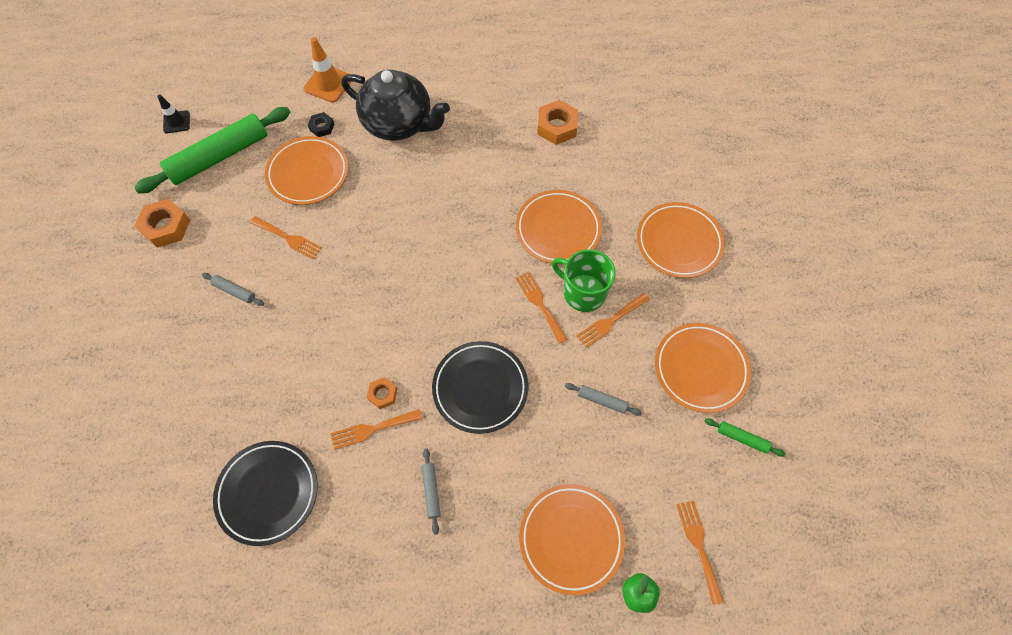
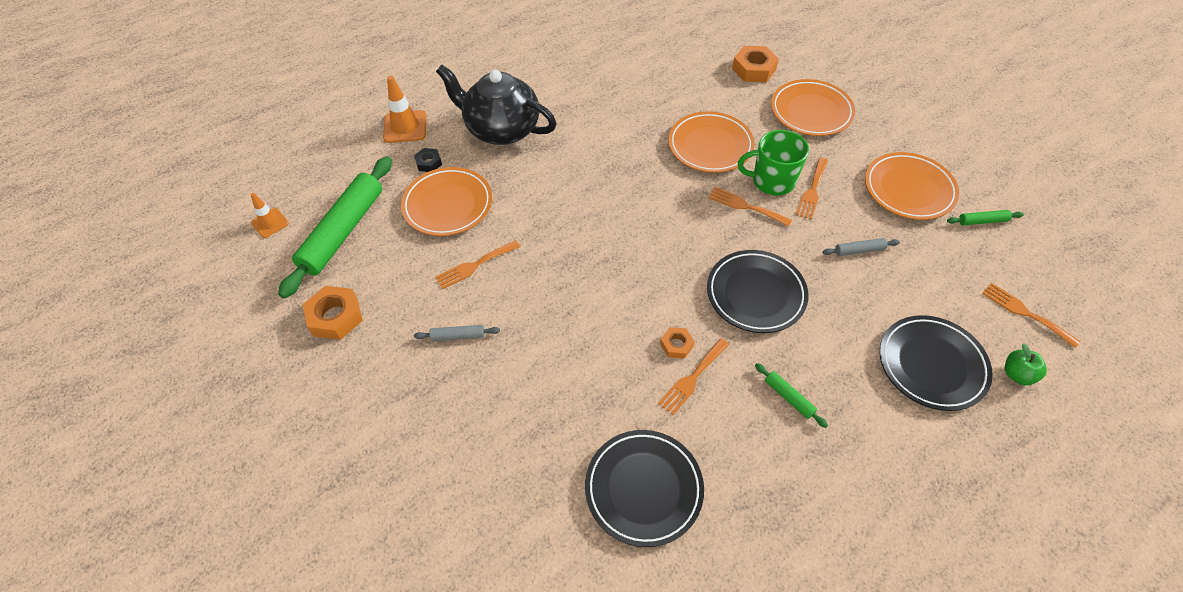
camera: 30 degrees left, 10 degrees down
black traffic cone [157,95,190,133] -> orange traffic cone [251,193,289,238]
orange fork [250,216,322,259] -> orange fork turned 150 degrees clockwise [435,240,520,289]
black teapot [341,69,450,141] -> black teapot turned 150 degrees counterclockwise [436,65,557,145]
grey rolling pin [422,448,440,535] -> green rolling pin [755,363,828,428]
orange plate [519,484,625,595] -> black plate [880,315,993,411]
orange nut [537,100,578,145] -> orange nut moved to [732,46,779,82]

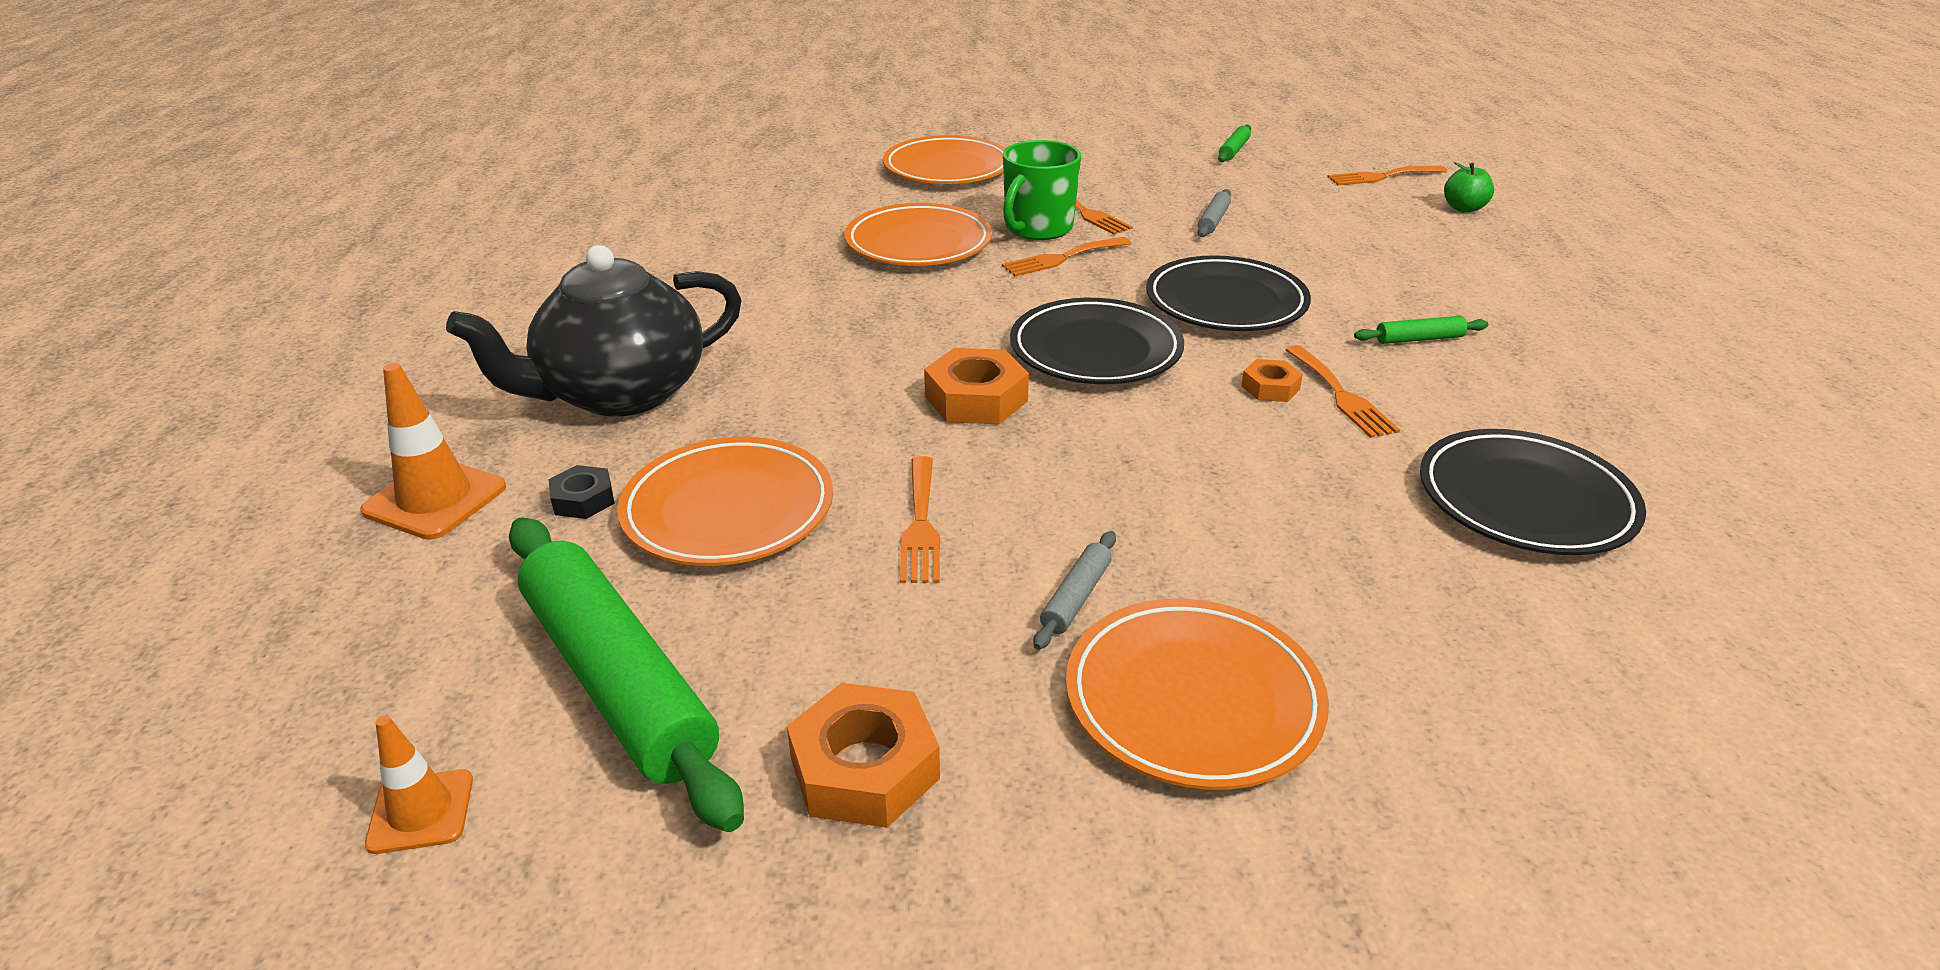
camera: 60 degrees left, 20 degrees down
orange nut [732,46,779,82] -> orange nut moved to [924,348,1029,425]
orange plate [865,152,959,220] -> orange plate moved to [1066,599,1329,790]
black plate [880,315,993,411] -> black plate moved to [1010,298,1184,384]

